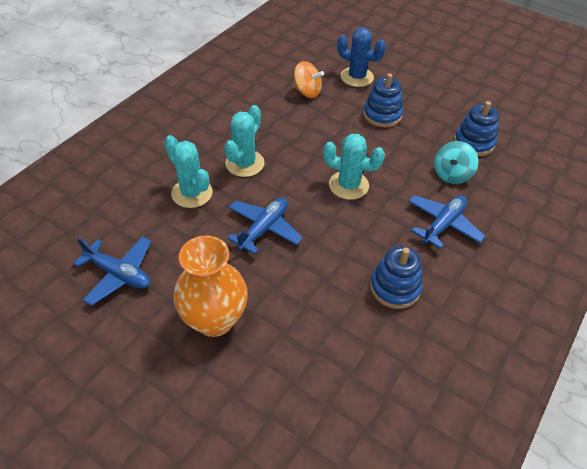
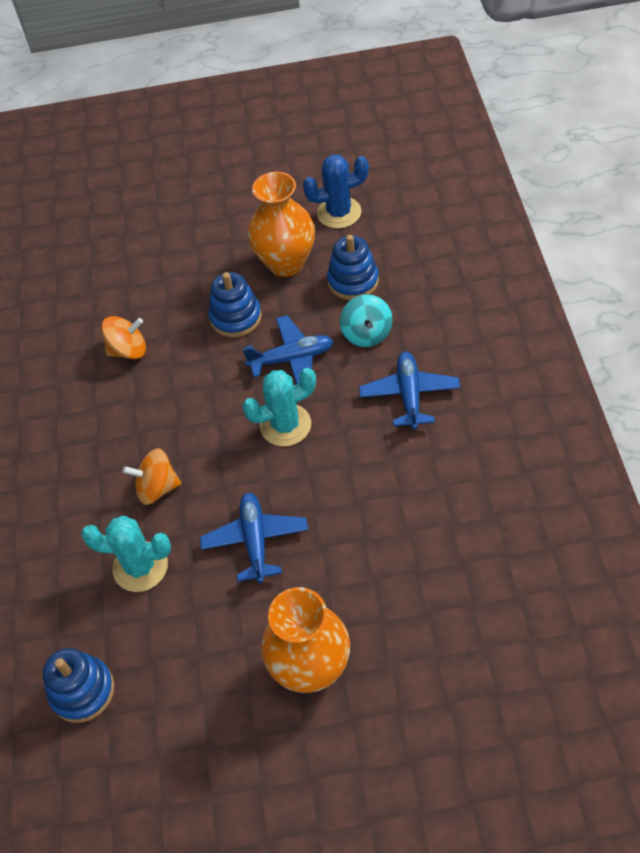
camera: 35 degrees left, 5 degrees up
blue plane [73,236,151,306] -> blue plane moved to [242,315,333,384]
turquoise cactus [224,105,265,177] -> orange spinning top [122,448,181,505]
blue cactus [337,27,386,87] -> blue cactus moved to [303,155,369,229]
blue stacking toy [370,246,423,309] -> blue stacking toy moved to [43,648,115,723]
none -> orange vase [248,172,315,277]

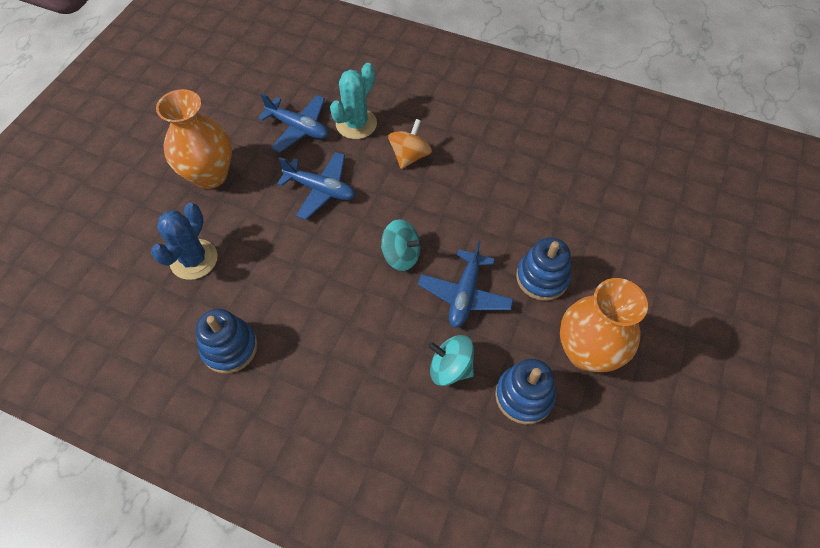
camera: 115 degrees right, 5 degrees up
blue stacking toy [43,648,115,723] -> blue stacking toy moved to [196,309,258,374]
orange spinning top [101,316,146,359] -> none
turquoise cactus [242,368,316,446] -> turquoise spinning top [381,219,423,271]
blue cactus [303,155,369,229] -> blue cactus moved to [151,203,218,280]
blue plane [359,352,460,429] -> blue plane moved to [258,93,328,153]

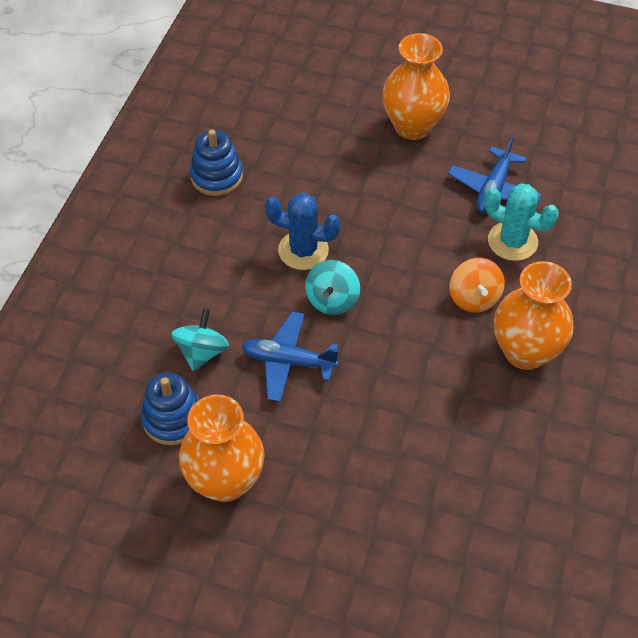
camera: 85 degrees right, 5 degrees down
blue cactus [151,203,218,280] -> blue cactus moved to [265,193,341,270]
blue plane [277,152,355,220] -> none
orange spinning top [388,119,432,169] -> orange spinning top turned 60 degrees clockwise [449,258,505,313]
blue stacking toy [516,237,571,301] -> none
none -> orange vase [494,261,574,370]

